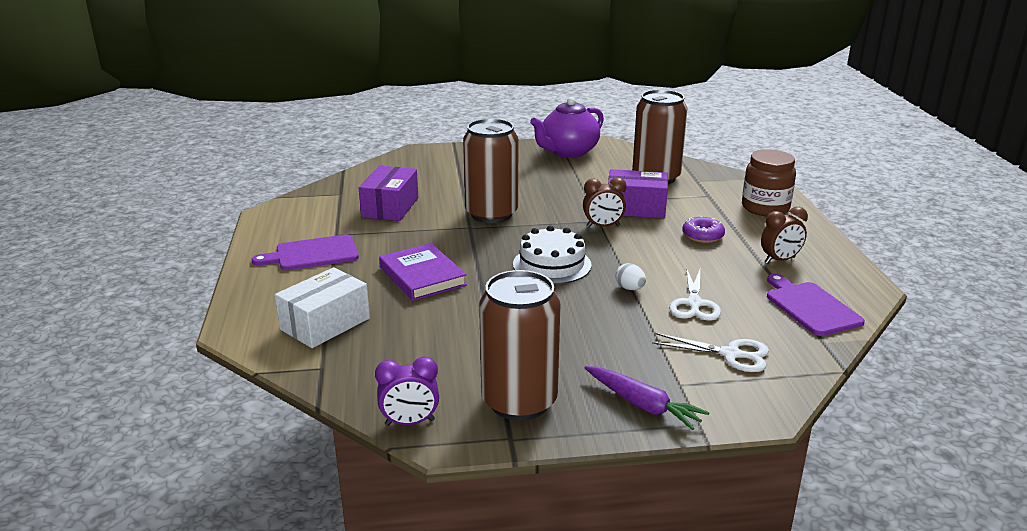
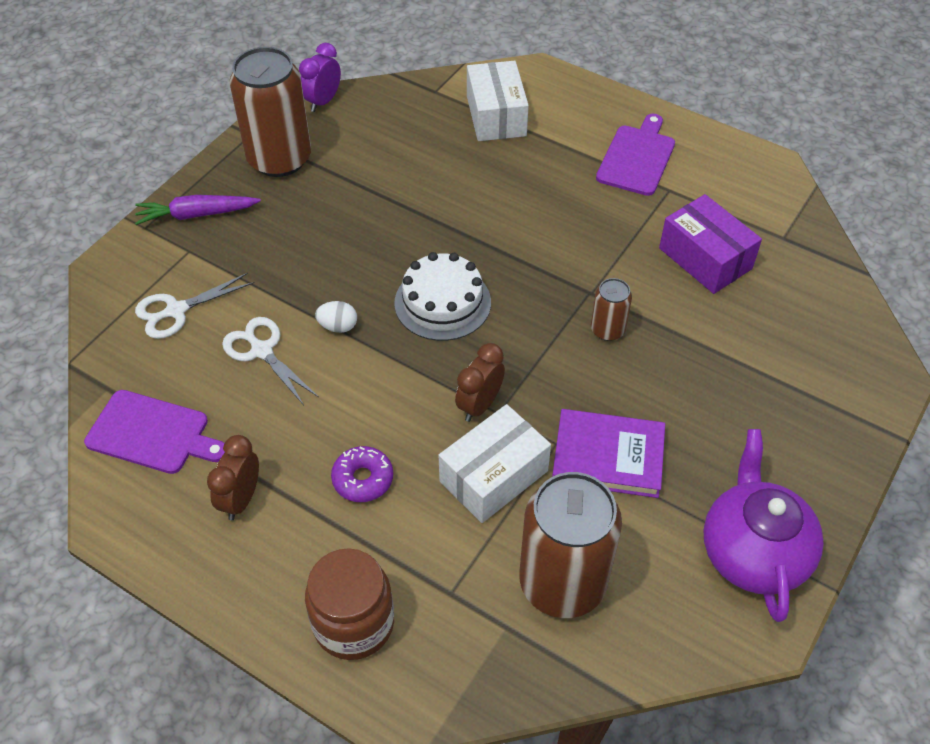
camera: 130 degrees right, 25 degrees up
purple book [379,243,467,301] -> purple book moved to [552,409,665,498]
brown can [463,118,518,223] -> brown can [591,278,632,341], size x0.47
purple box [608,169,668,218] -> white box [439,404,551,523]

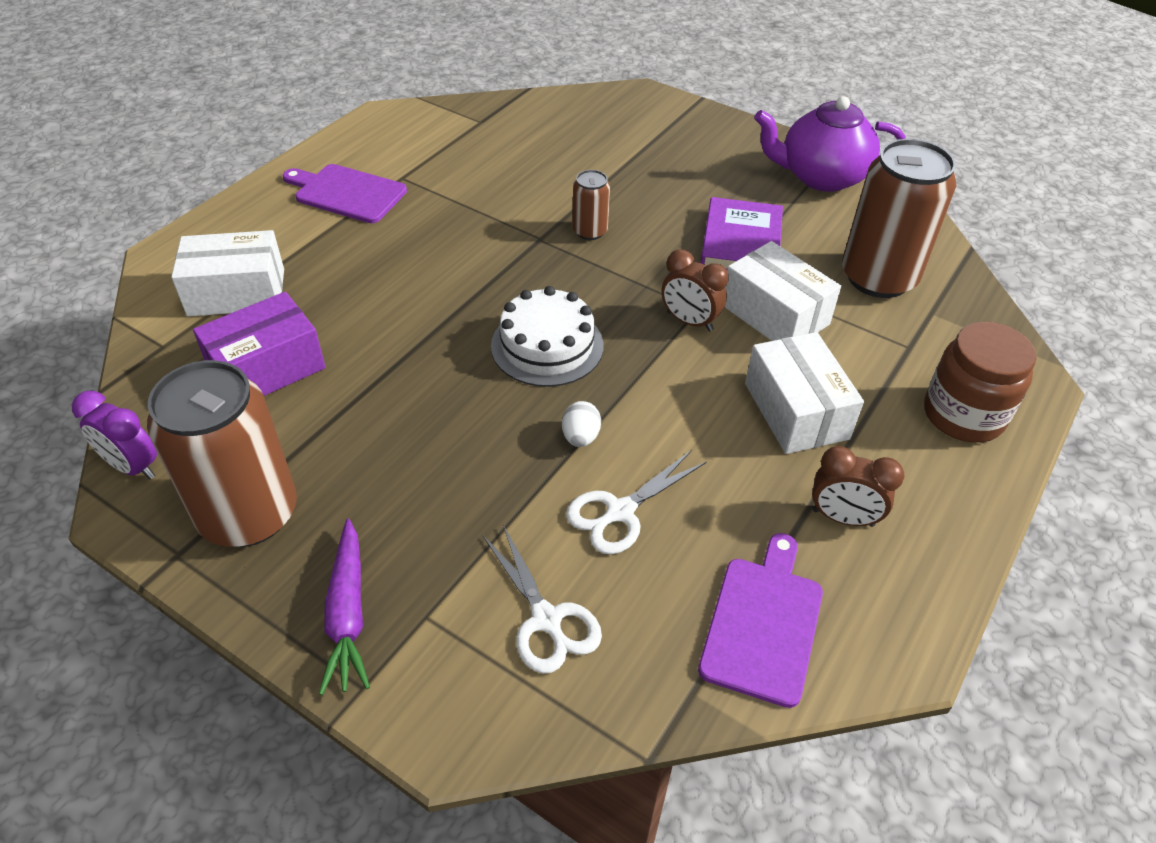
camera: 90 degrees left, 5 degrees down
purple donut [331,446,393,502] -> white box [745,332,864,454]
purple box [659,194,762,294] -> purple box moved to [193,292,326,396]

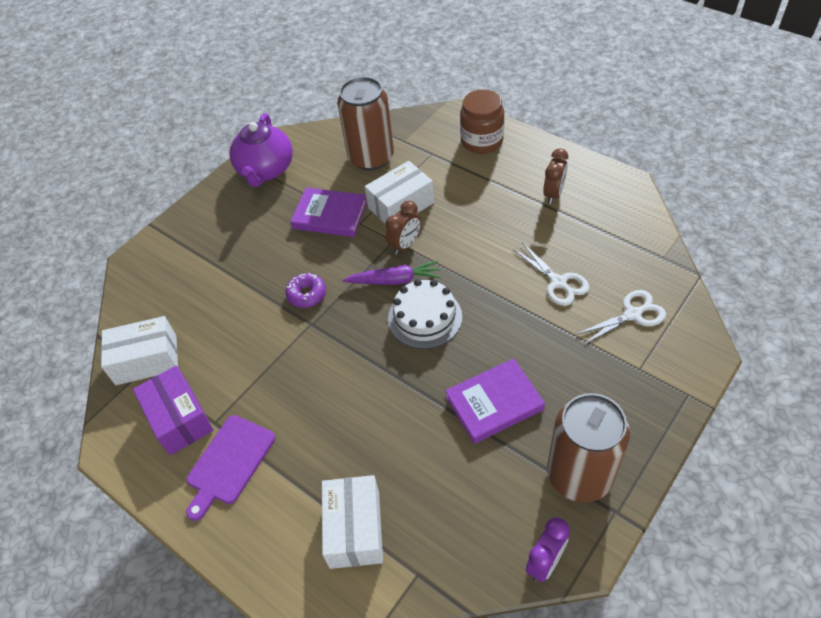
camera: 80 degrees left, 5 degrees up
purple box [193,292,326,396] -> purple box moved to [133,366,213,455]
purple carrot [319,519,370,695] -> purple carrot moved to [343,260,441,285]
white egg [562,401,601,447] -> none
brown can [573,170,610,240] -> purple donut [285,273,326,308]
purple cutting board [698,533,823,708] -> none
white box [745,332,864,454] -> white box moved to [101,316,178,385]
none -> purple book [445,358,545,444]

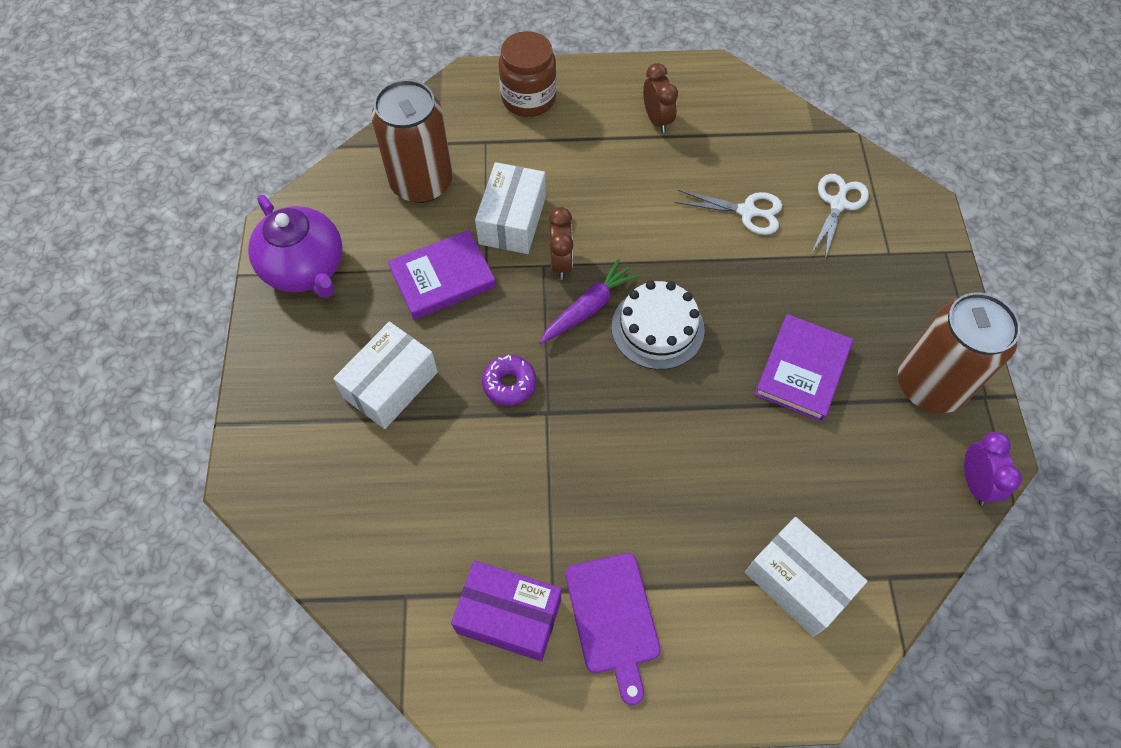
camera: 45 degrees left, 10 degrees up
white box [101,316,178,385] -> white box moved to [333,322,438,429]

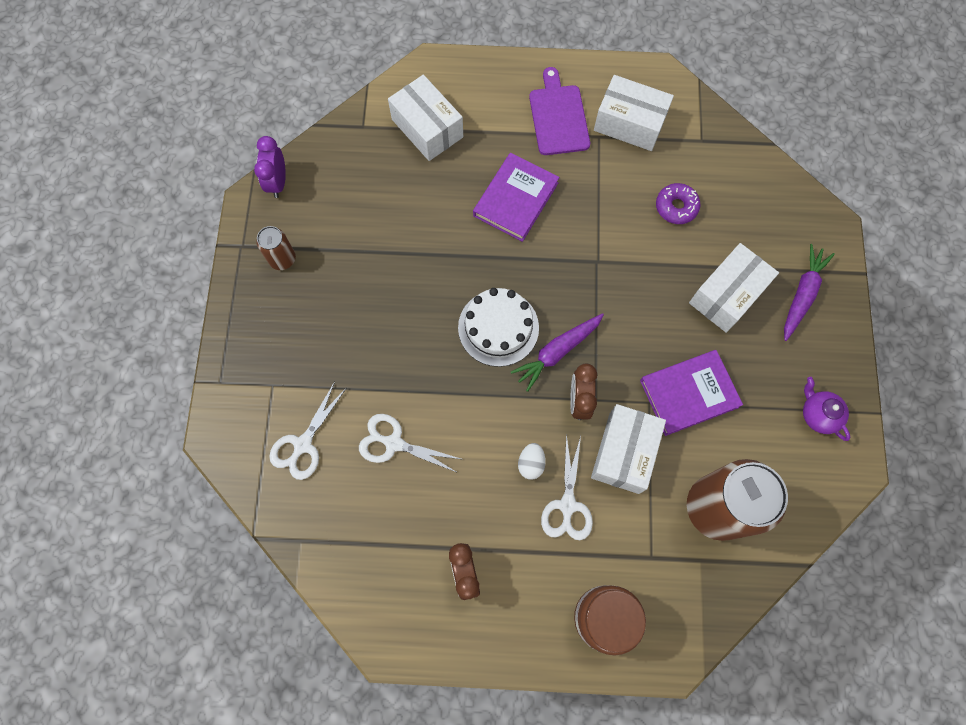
camera: 175 degrees left, 10 degrees up
purple teapot [248,195,342,298] -> purple teapot [803,377,850,441], size x0.51
purple box [451,561,561,661] -> white box [594,75,674,151]
purple donut [482,355,536,406] -> purple donut moved to [656,183,701,224]
purple book [754,314,853,422] -> purple book moved to [473,153,559,242]
brown can [898,293,1020,413] -> brown can [256,226,296,270], size x0.47
none -> white egg [518,443,546,480]
none -> white scissors [541,433,593,540]
none -> purple carrot [784,244,835,341]

